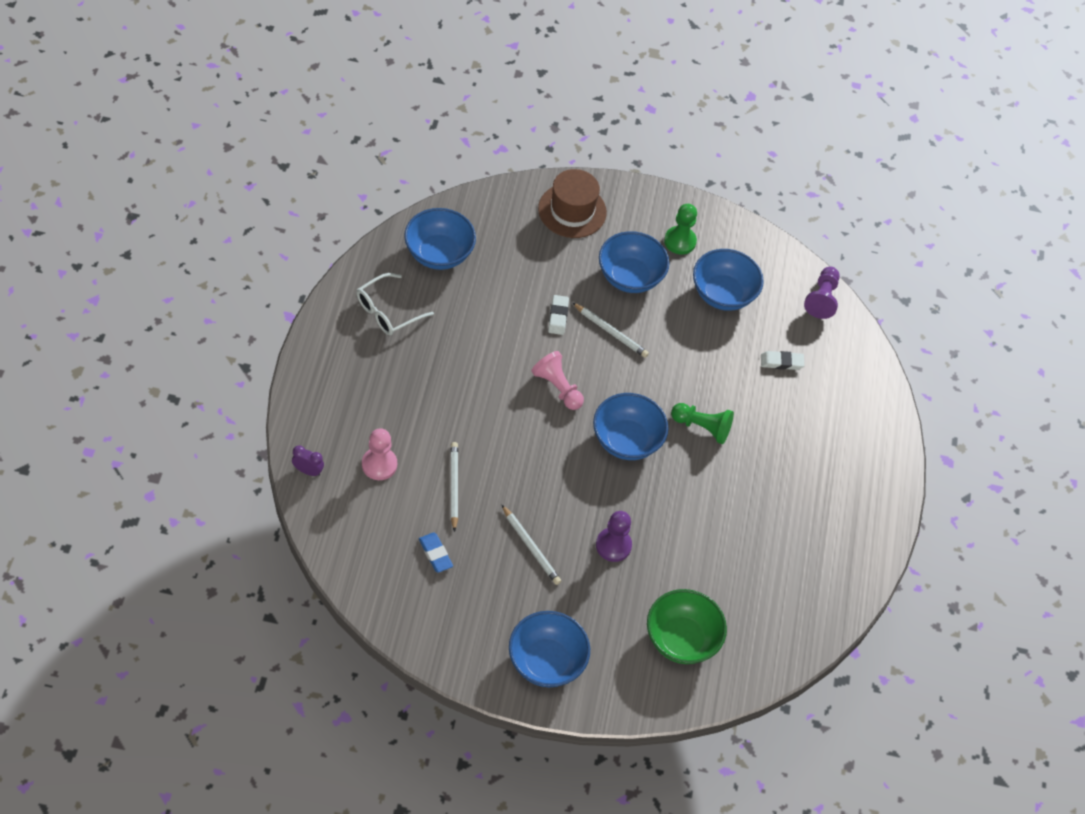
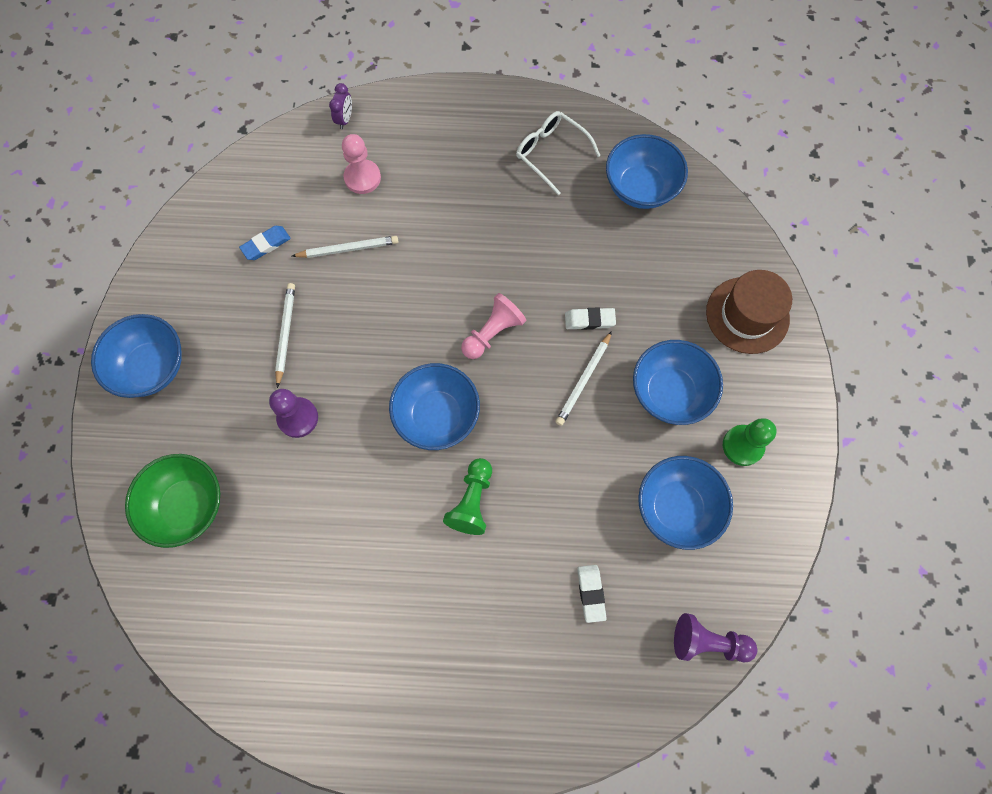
camera: 90 degrees right, 15 degrees up
white pencil [502,505,561,585] -> white pencil turned 135 degrees clockwise [275,283,295,388]

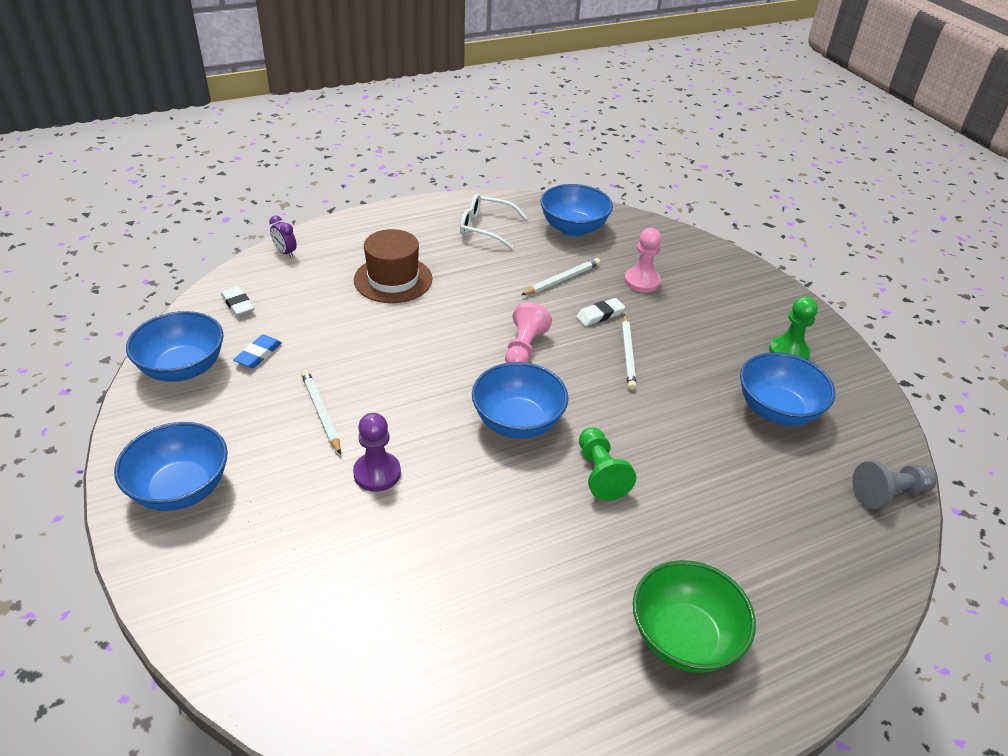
camera: 30 degrees left, 30 degrees down
green bowl [125,454,220,548] -> green bowl moved to [633,560,756,673]
white pencil [292,236,399,258] -> white pencil moved to [521,258,600,295]
purple clock [329,83,352,129] -> purple clock turned 150 degrees clockwise [269,215,297,258]
pink pawn [342,134,381,194] -> pink pawn moved to [624,228,661,293]
white eraser [577,565,607,623] -> white eraser moved to [221,286,254,316]
blue bowl [633,340,723,425] -> blue bowl moved to [126,311,224,382]
purple pawn [674,613,757,662] -> grey pawn [852,461,937,509]
brown hat [706,270,792,354] -> brown hat moved to [354,229,432,303]

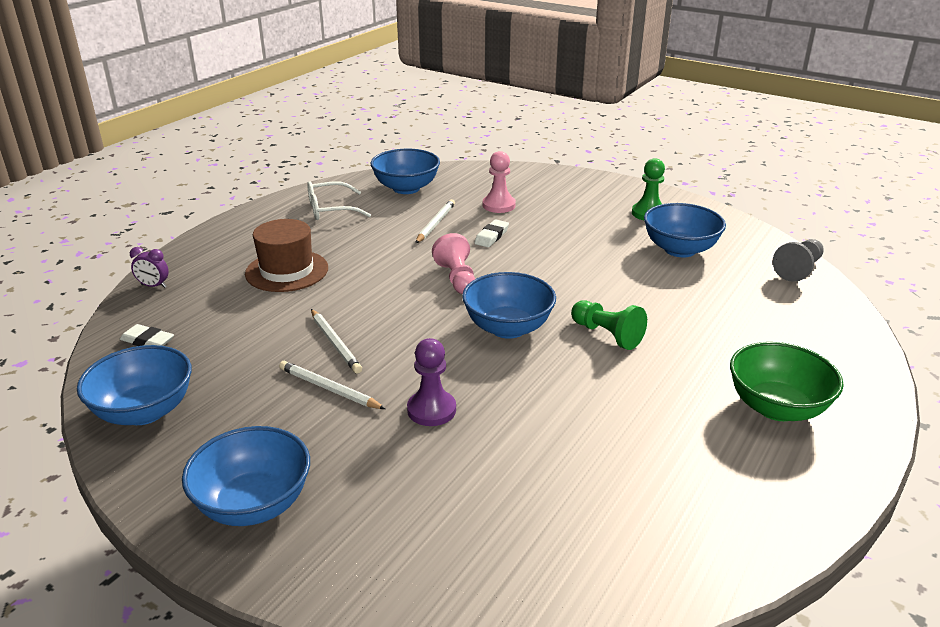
camera: 30 degrees left, 10 degrees down
blue eraser [233,335,282,368] -> none
white pencil [622,314,637,390] -> white pencil moved to [311,309,362,374]

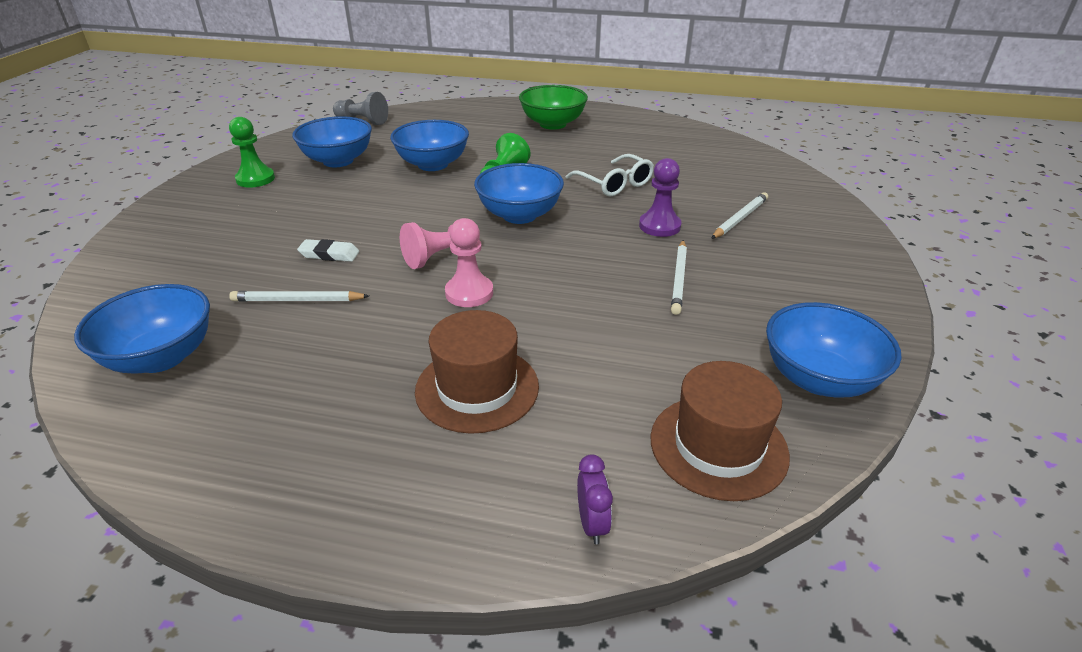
camera: 110 degrees left, 5 degrees up
white eraser [120,324,174,346] -> brown hat [650,361,790,501]
blue bowl [182,426,310,526] -> blue bowl moved to [390,120,469,171]
white glasses [307,181,371,220] -> white glasses moved to [565,154,654,197]
white pencil [311,309,362,374] -> white pencil moved to [711,192,768,239]
pink pawn [483,151,516,213] -> pink pawn moved to [445,218,493,307]

